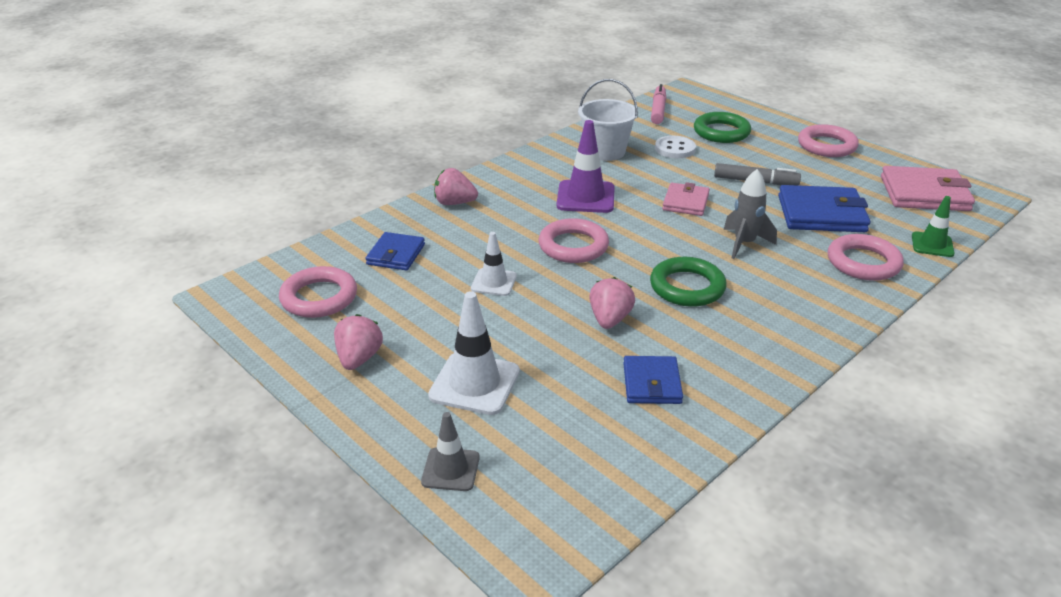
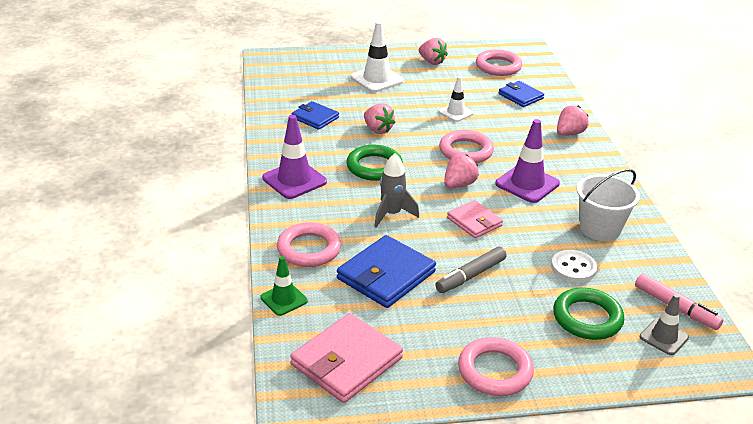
camera: 125 degrees right, 0 degrees up
grey traffic cone [421,412,480,491] -> grey traffic cone moved to [640,294,689,355]
none -> purple traffic cone [262,115,327,199]
none -> pink strawberry [444,154,479,188]

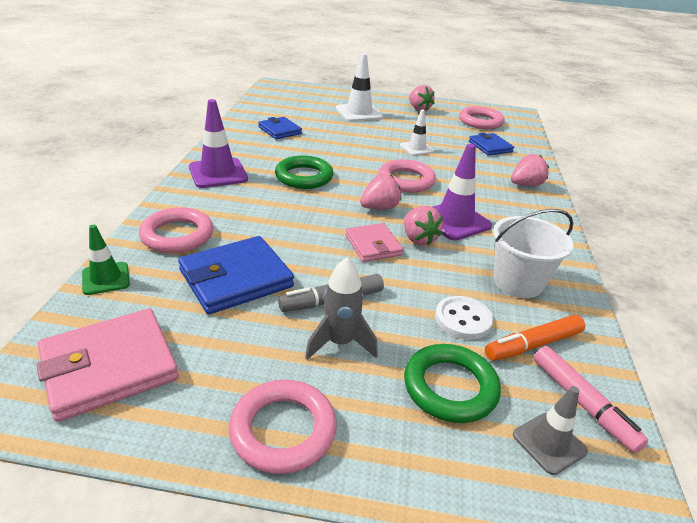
camera: 15 degrees right, 0 degrees up
pink strawberry [364,103,396,134] -> pink strawberry moved to [404,206,443,246]
grey rocket [374,153,419,228] -> grey rocket moved to [305,257,378,360]
none -> orange marker [485,314,585,361]

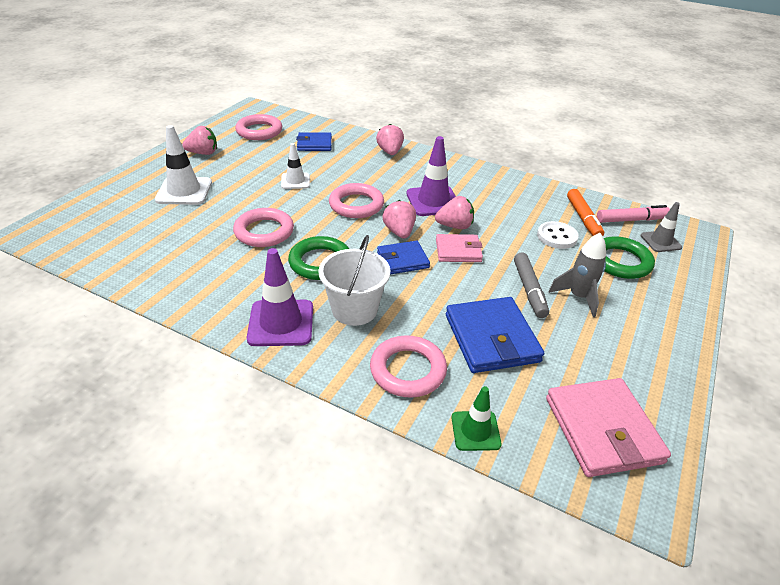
camera: 70 degrees left, 5 degrees up
pink ring [229,380,337,474] -> pink ring moved to [233,208,294,247]
blue wallet [258,117,302,139] -> blue wallet moved to [377,241,430,274]
white bucket [493,209,573,298] -> white bucket moved to [318,235,390,326]

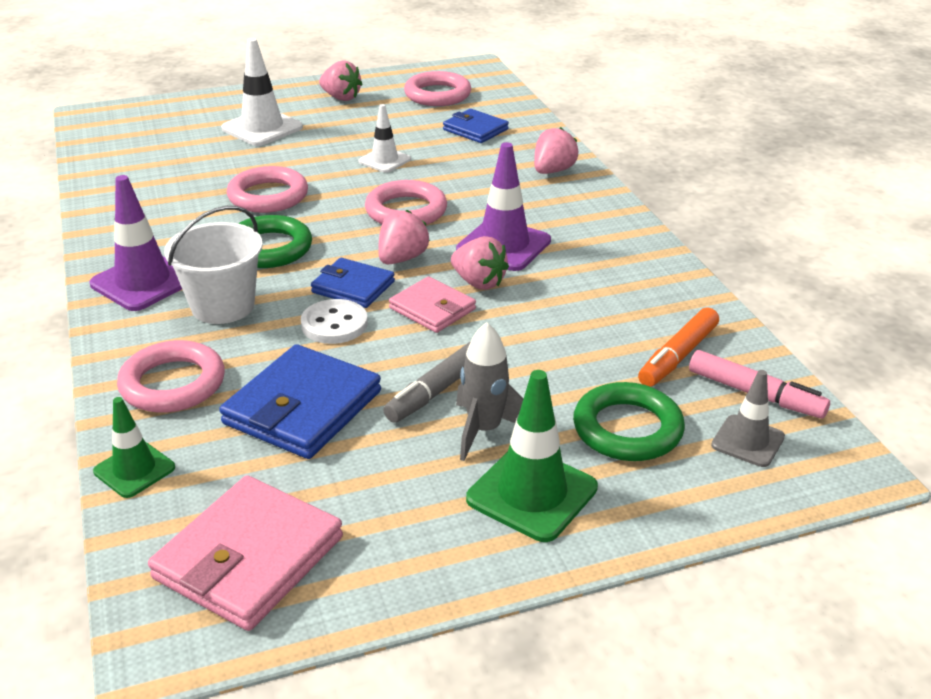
camera: 45 degrees right, 5 degrees down
white button [537,221,579,249] -> white button moved to [301,299,368,344]
none -> green traffic cone [466,370,598,542]

